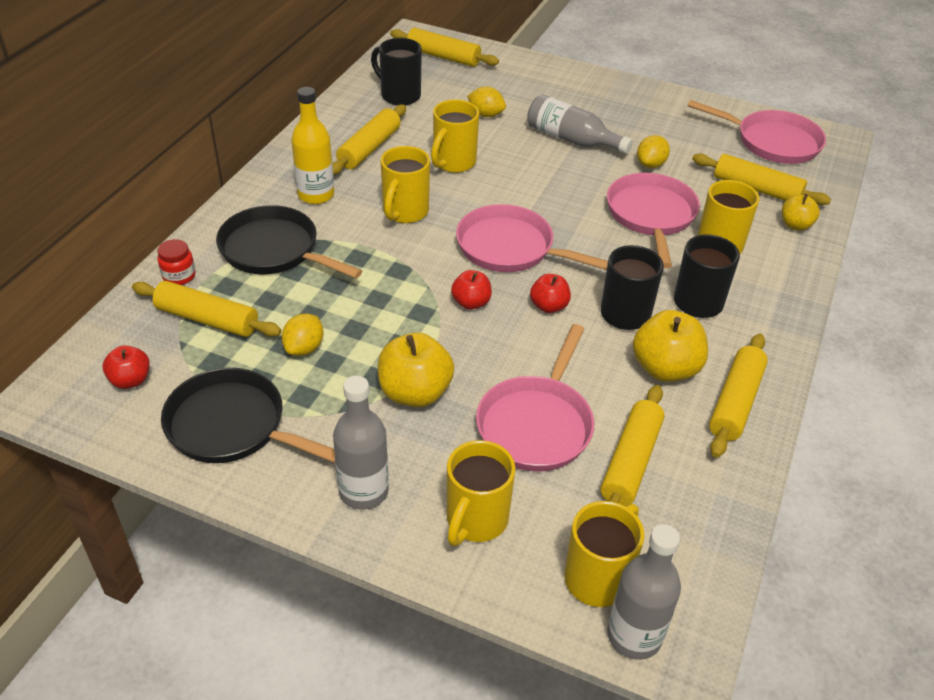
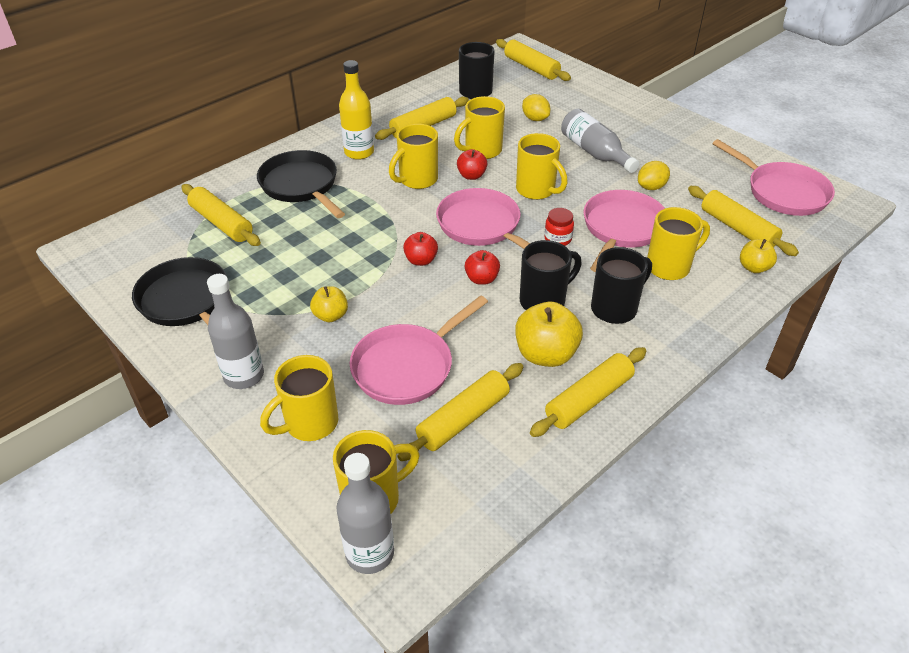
camera: 25 degrees right, 0 degrees up
red apple [103,345,150,389] -> red apple moved to [457,149,487,180]
red jar [158,239,196,285] -> red jar moved to [544,208,574,246]
yellow lemon [282,314,324,356] -> none
yellow apple [378,333,454,407] -> yellow apple [310,286,348,322], size x0.59
none -> yellow mug [516,133,568,200]

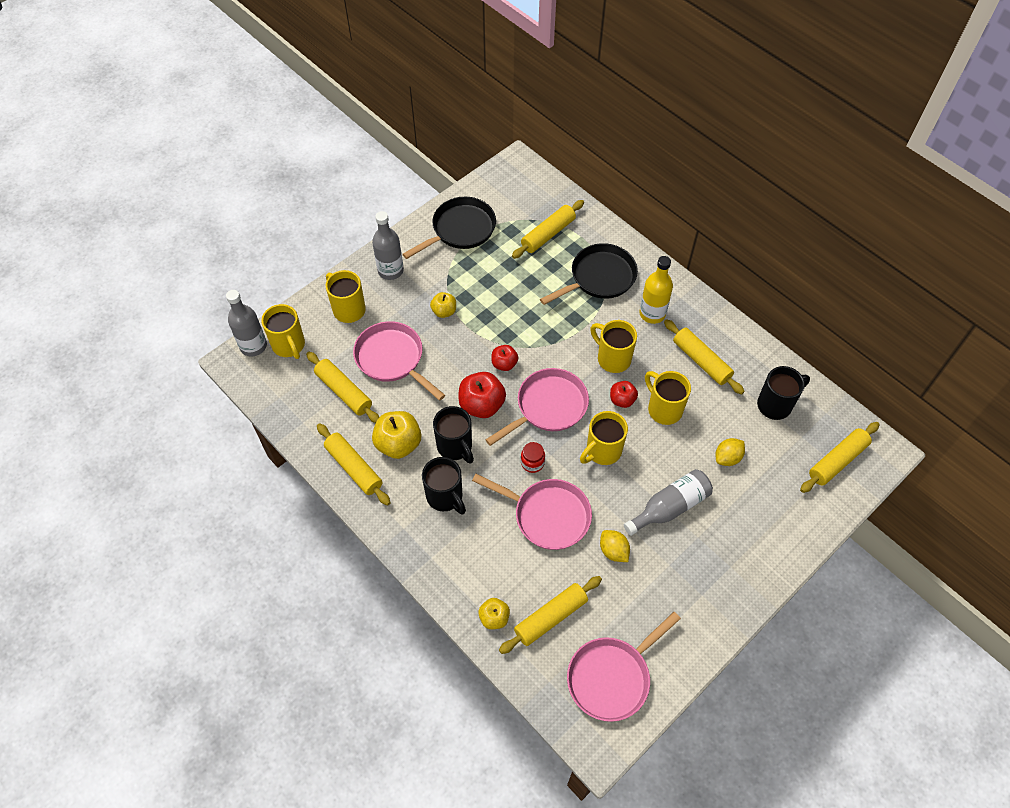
camera: 90 degrees right, 15 degrees up
red apple [465,250,500,285] -> red apple [458,372,506,418], size x1.70
yellow mug [647,207,710,280] -> none

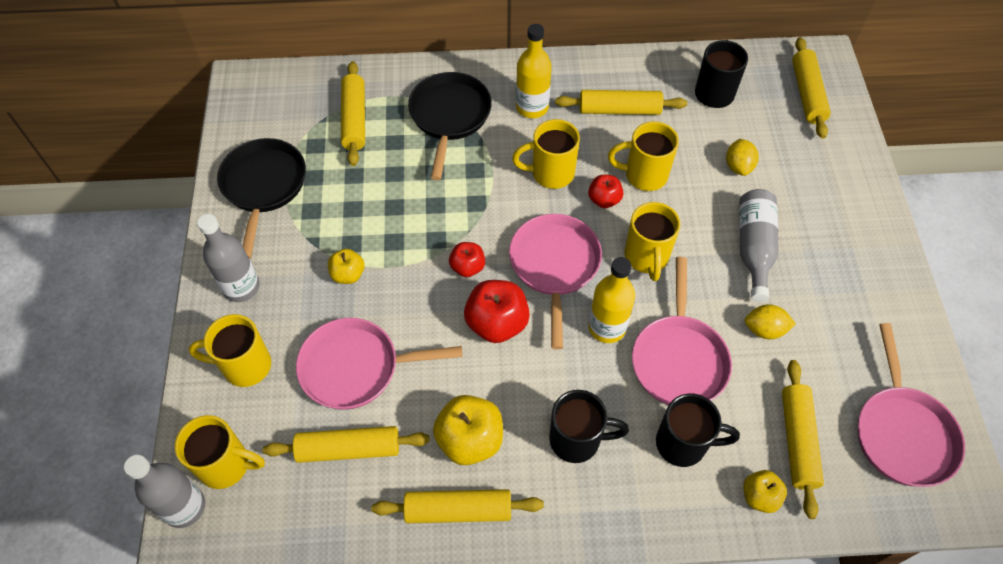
camera: 50 degrees left, 0 degrees up
black mug [433,406,474,464] -> black mug moved to [656,394,740,467]
pink pan [472,474,592,550] -> pink pan turned 120 degrees clockwise [632,257,732,405]
red jar [521,442,545,473] -> yellow bottle [588,257,635,343]

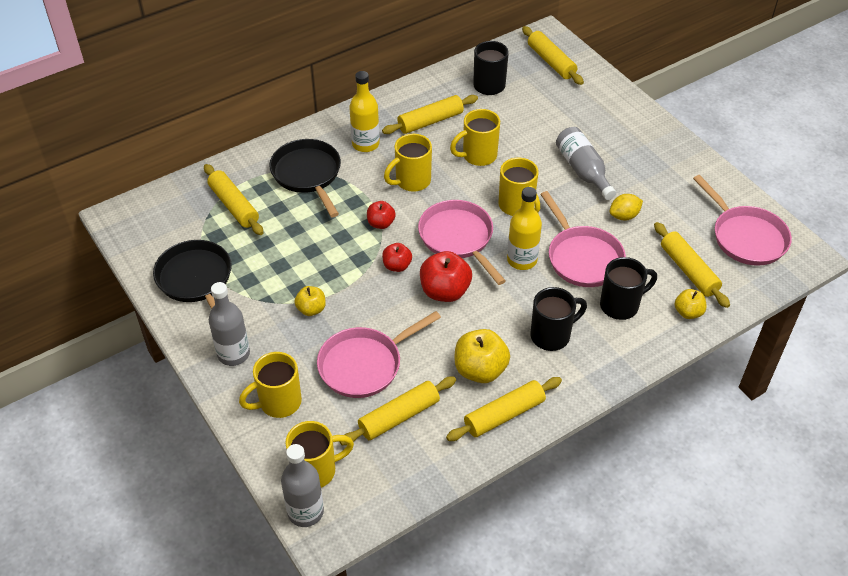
camera: 30 degrees left, 10 degrees down
red apple [588,175,623,208] -> red apple moved to [367,201,396,229]
yellow lemon [726,139,759,176] -> none

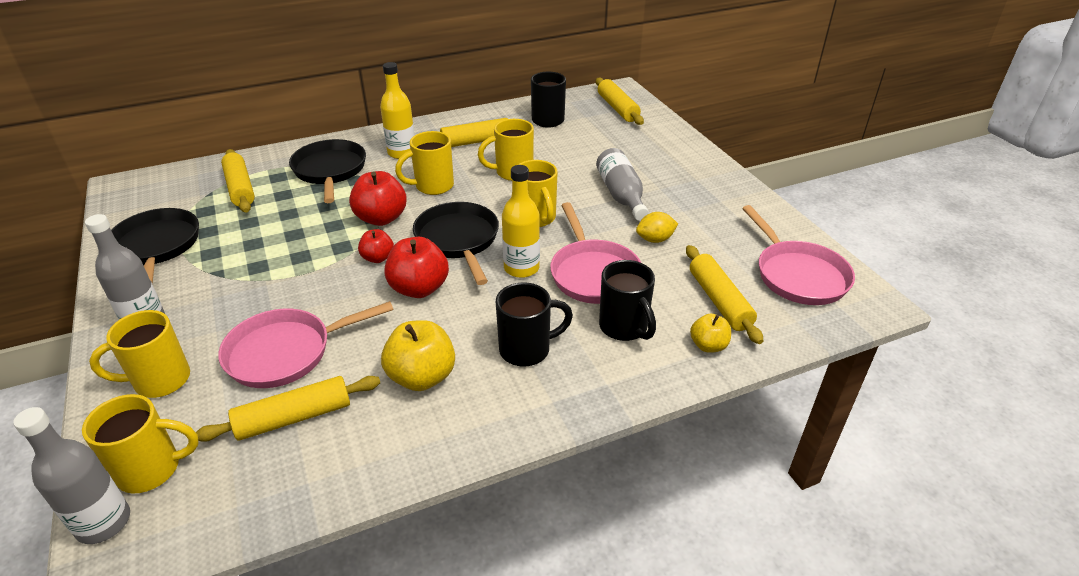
camera: 10 degrees right, 10 degrees down
yellow apple [294,286,326,316] -> none
red apple [367,201,396,229] -> red apple [349,171,407,226], size x1.70
pink pan [418,200,506,285] -> black pan [413,202,499,285]
yellow rolling pin [446,377,562,441] -> none
black mug [600,257,657,320] -> black mug turned 75 degrees clockwise [599,260,656,341]

